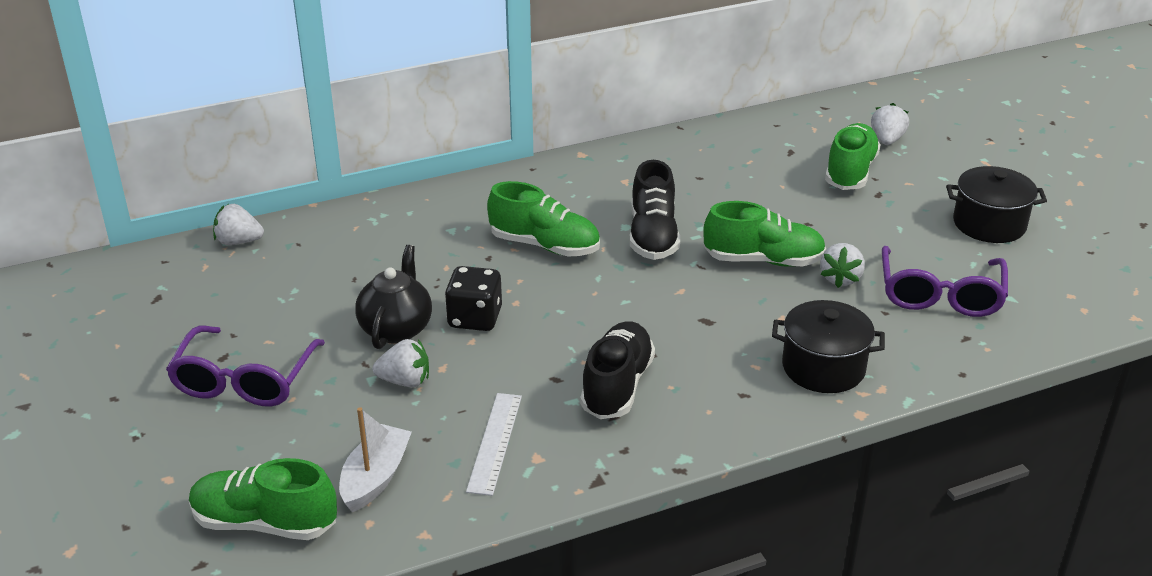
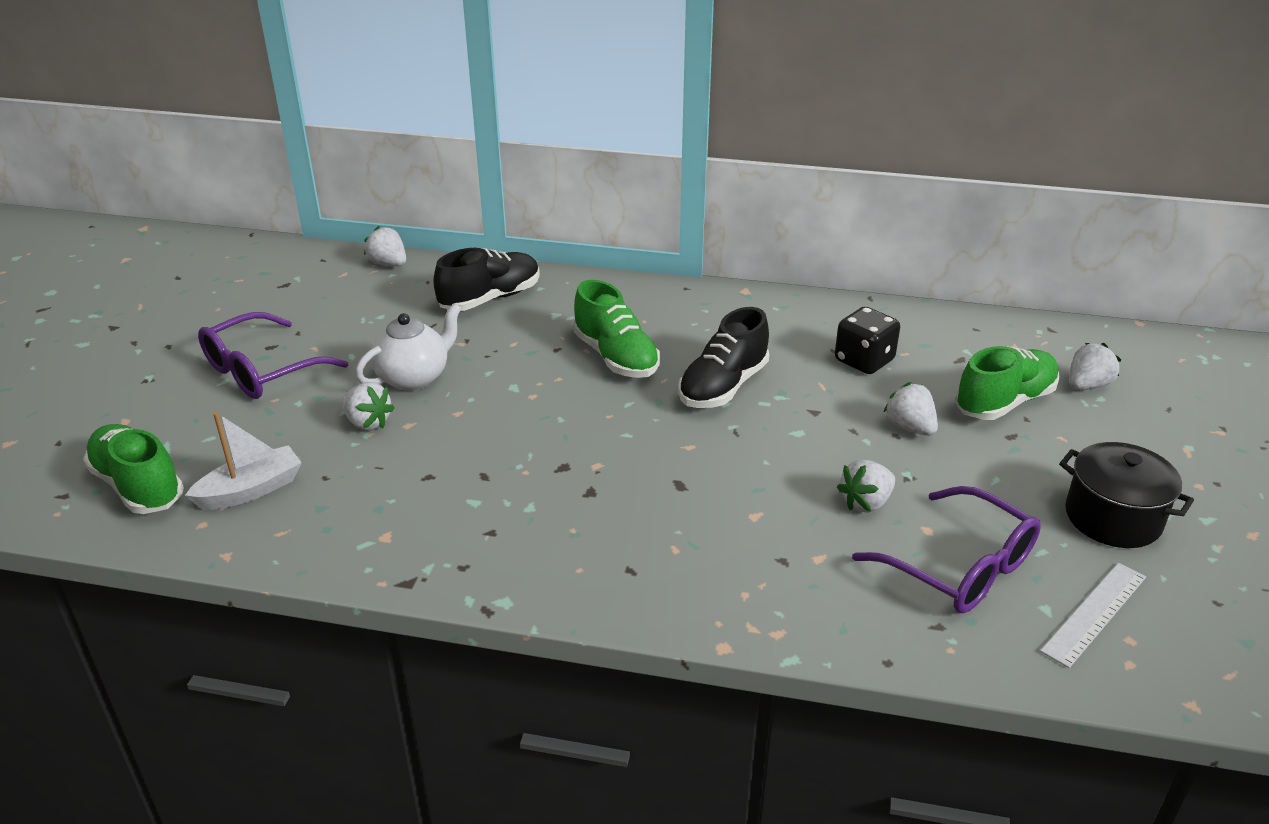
camera: 35 degrees right, 0 degrees up
black teapot [355,245,432,349] -> white teapot [355,303,461,391]
black dice [445,266,502,331] -> black dice moved to [835,307,900,374]
white ruler [466,393,522,496] -> white ruler moved to [1040,562,1146,668]
black shoe [580,321,655,419] -> black shoe moved to [433,248,540,311]
green shoe [703,201,826,267] -> none
black pot [772,300,885,393] -> none
purple glasses [882,246,1008,317] -> purple glasses turned 90 degrees counterclockwise [852,486,1041,613]
none -> white strawberry [883,382,938,436]

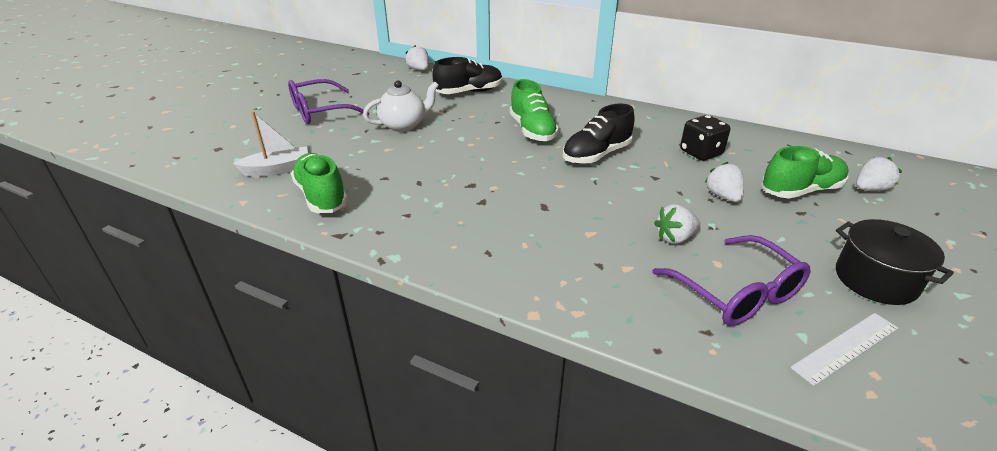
camera: 15 degrees right, 0 degrees up
green shoe [83,424,184,514] -> green shoe moved to [291,153,348,213]
white strawberry [341,382,395,430] -> none

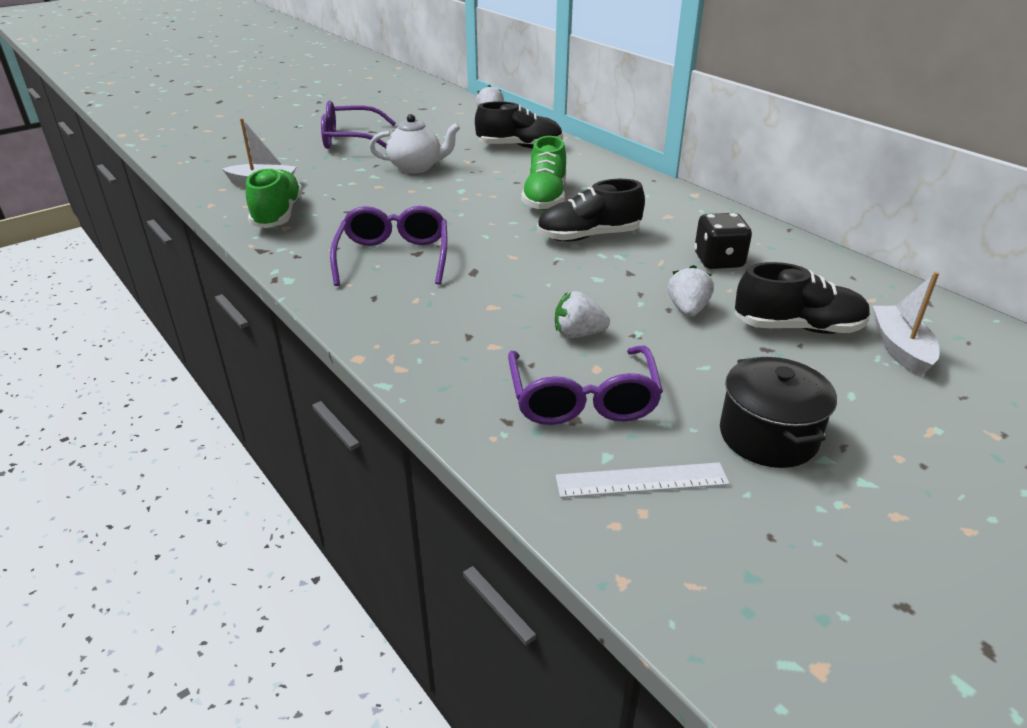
camera: 25 degrees right, 0 degrees up
green shoe [761,146,849,199] -> black shoe [735,262,871,334]
white strawberry [856,157,902,191] -> white boat [873,272,939,377]
none -> purple glasses [330,206,447,286]

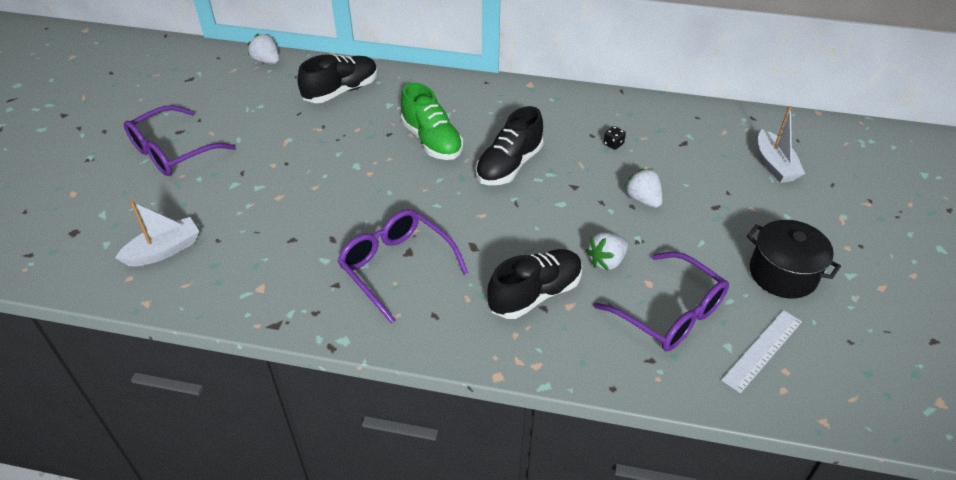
camera: 40 degrees left, 10 degrees up
green shoe [246,167,303,228] -> none
white teapot [369,114,460,174] -> none
black dice [694,213,752,269] -> black dice [604,126,626,150], size x0.47
black shoe [735,262,871,334] -> black shoe moved to [488,249,582,319]
white boat [873,272,939,377] -> white boat turned 150 degrees counterclockwise [758,106,805,183]

